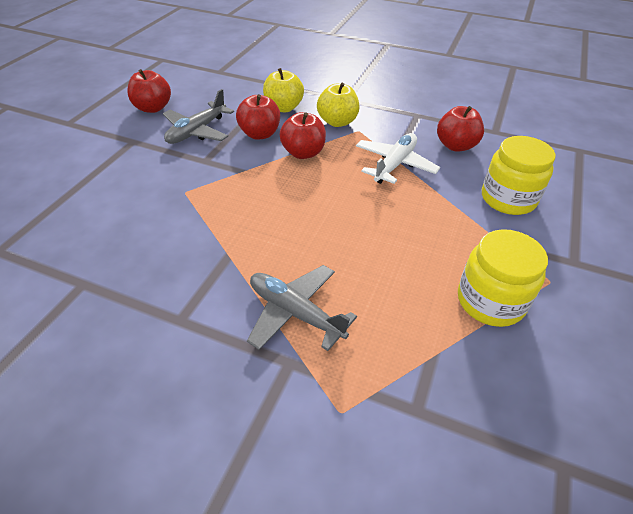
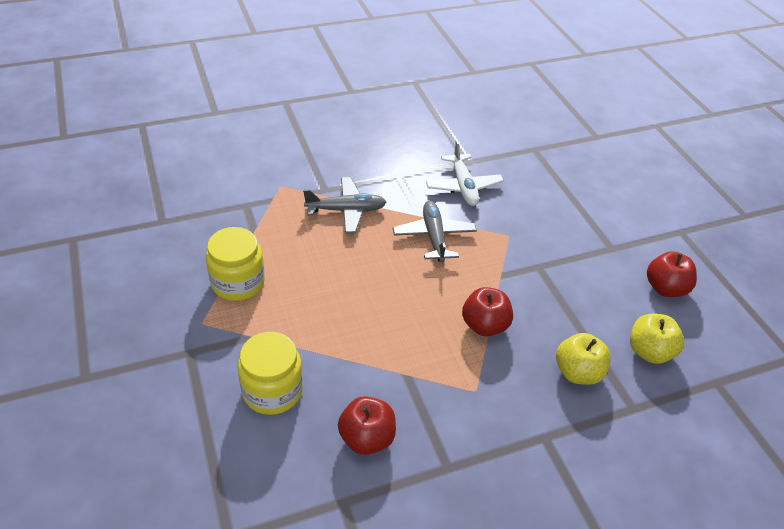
camera: 135 degrees right, 0 degrees up
grey plane [163,89,234,144] -> grey plane moved to [393,201,477,263]
red apple [236,94,280,140] -> none
yellow apple [317,83,359,127] -> yellow apple moved to [630,314,684,364]
white plane [356,133,440,184] -> white plane moved to [426,140,503,206]

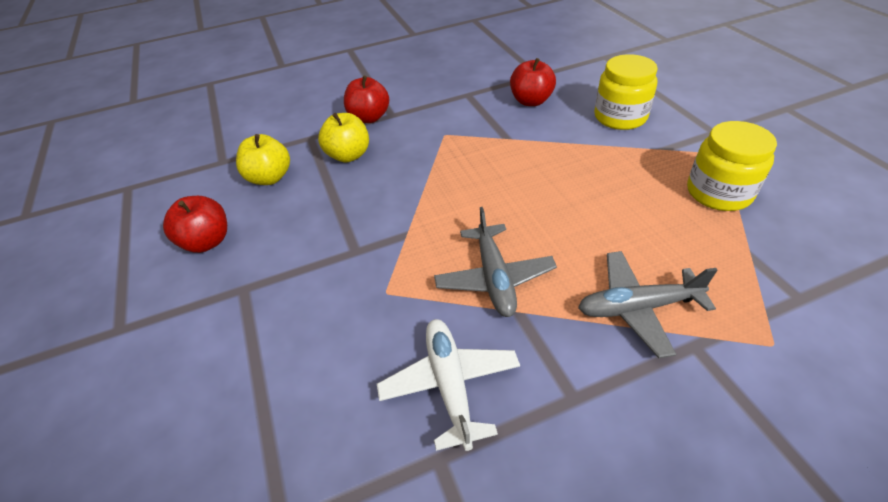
camera: 175 degrees left, 0 degrees up
red apple [462,287,513,336] -> red apple moved to [344,76,389,123]

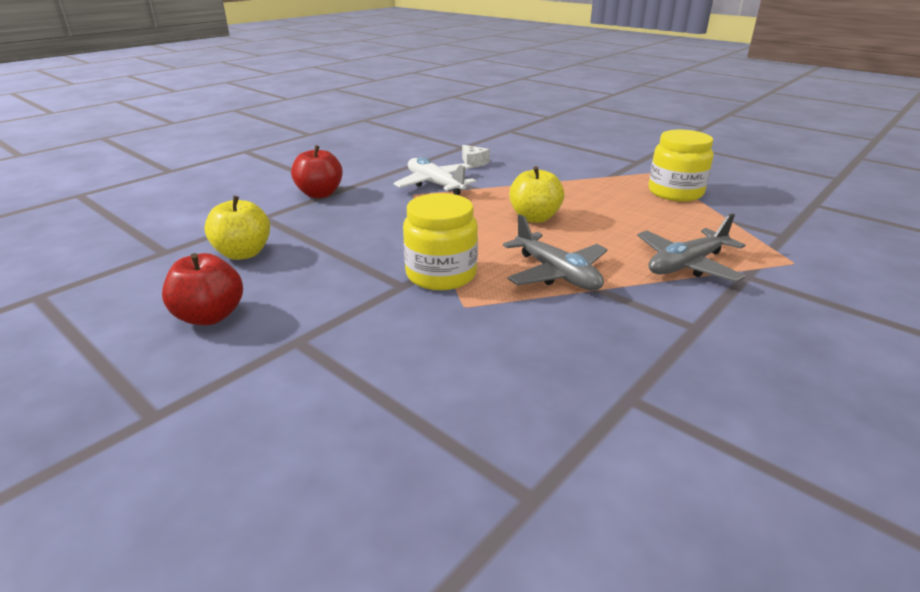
camera: 30 degrees left, 15 degrees down
yellow apple [318,113,369,163] -> yellow apple moved to [509,166,564,223]
white plane [377,319,520,451] -> white plane moved to [394,157,476,195]
red apple [510,58,556,106] -> white cheese [462,145,490,168]
yellow jar [594,54,658,130] -> yellow jar moved to [403,193,478,290]

